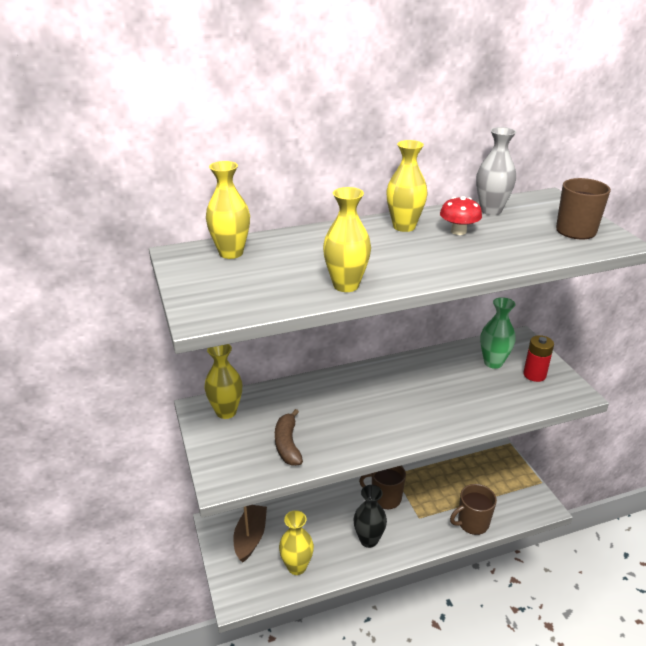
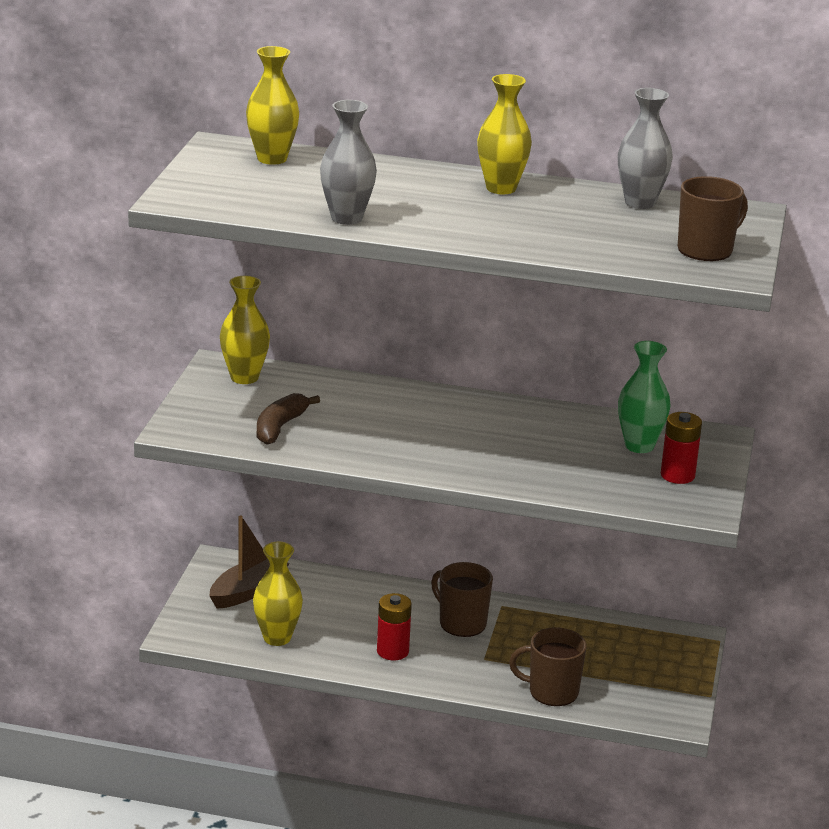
camera: 30 degrees right, 5 degrees down
yellow vase [323,187,371,292] -> grey vase [320,100,377,225]
black vase [353,485,387,548] -> red battery [377,593,412,661]
red mushroom [440,196,482,235] -> none

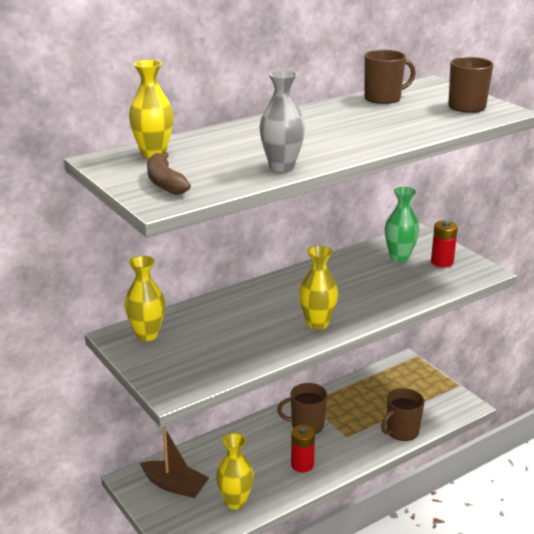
camera: 45 degrees left, 0 degrees up
brown boat [209,515,289,609] -> brown boat turned 120 degrees clockwise [140,427,209,498]
brown banana [257,393,320,445] -> brown banana moved to [147,152,191,195]
yellow vase [477,74,532,194] -> yellow vase moved to [299,246,338,330]
grey vase [618,88,673,209] -> brown mug [364,50,416,104]

